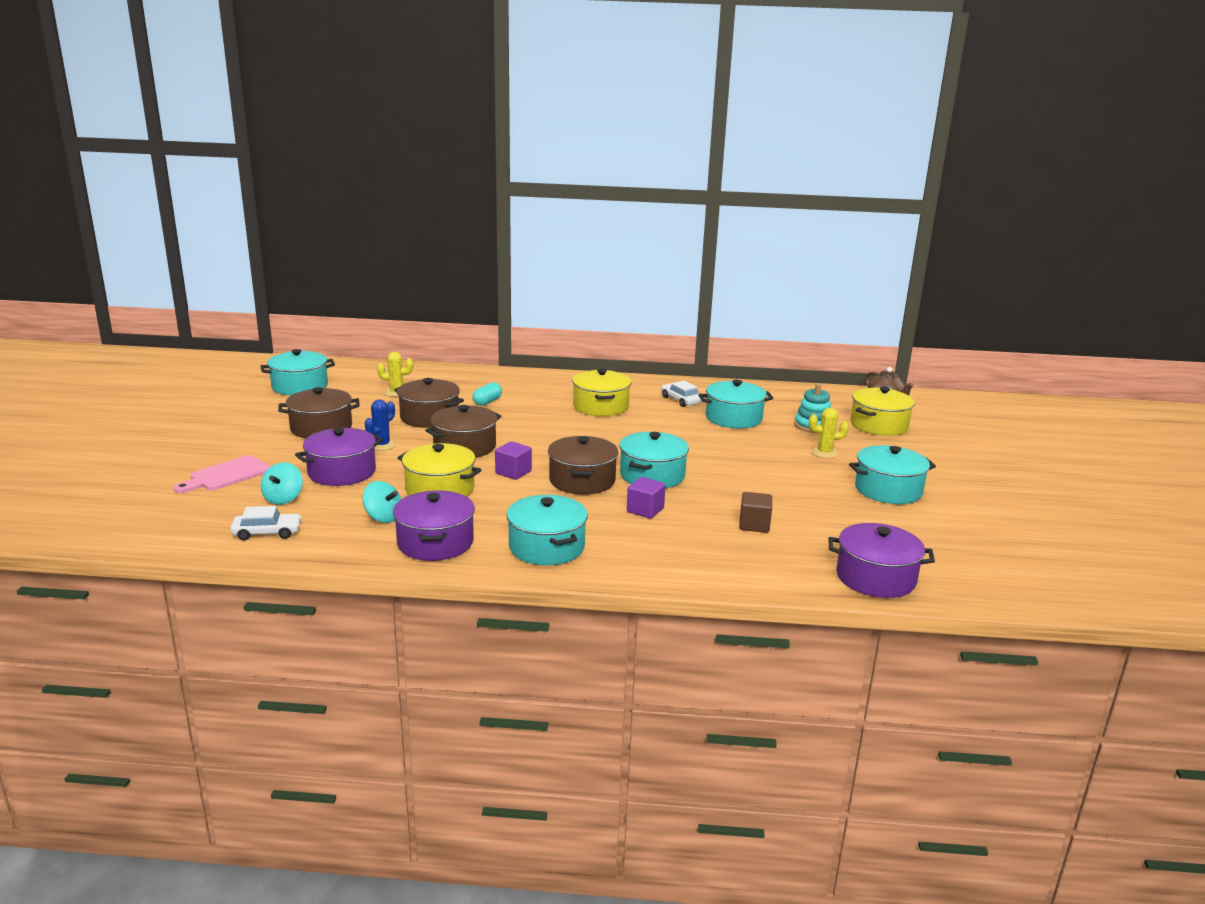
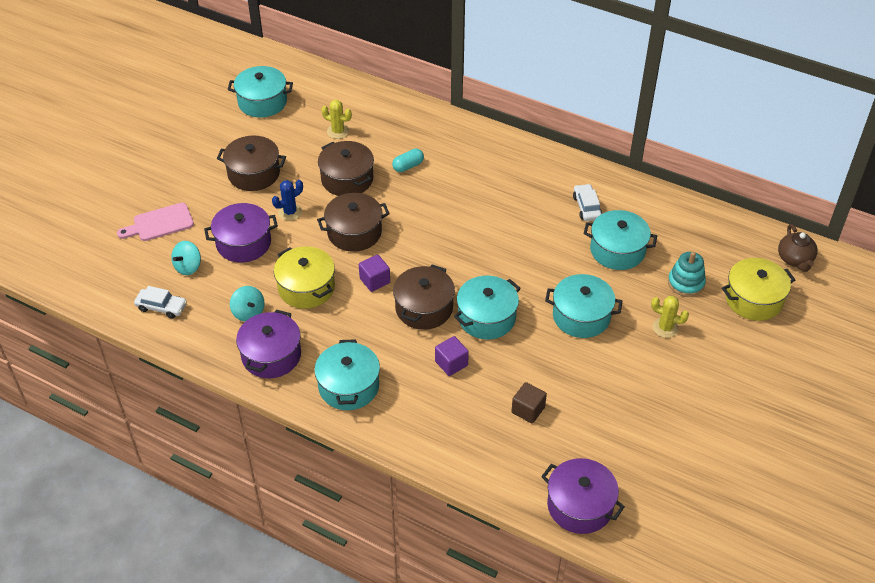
camera: 25 degrees right, 25 degrees up
yellow pot [572,369,631,416] -> none
turquoise pot [849,445,936,504] -> turquoise pot moved to [545,274,622,338]

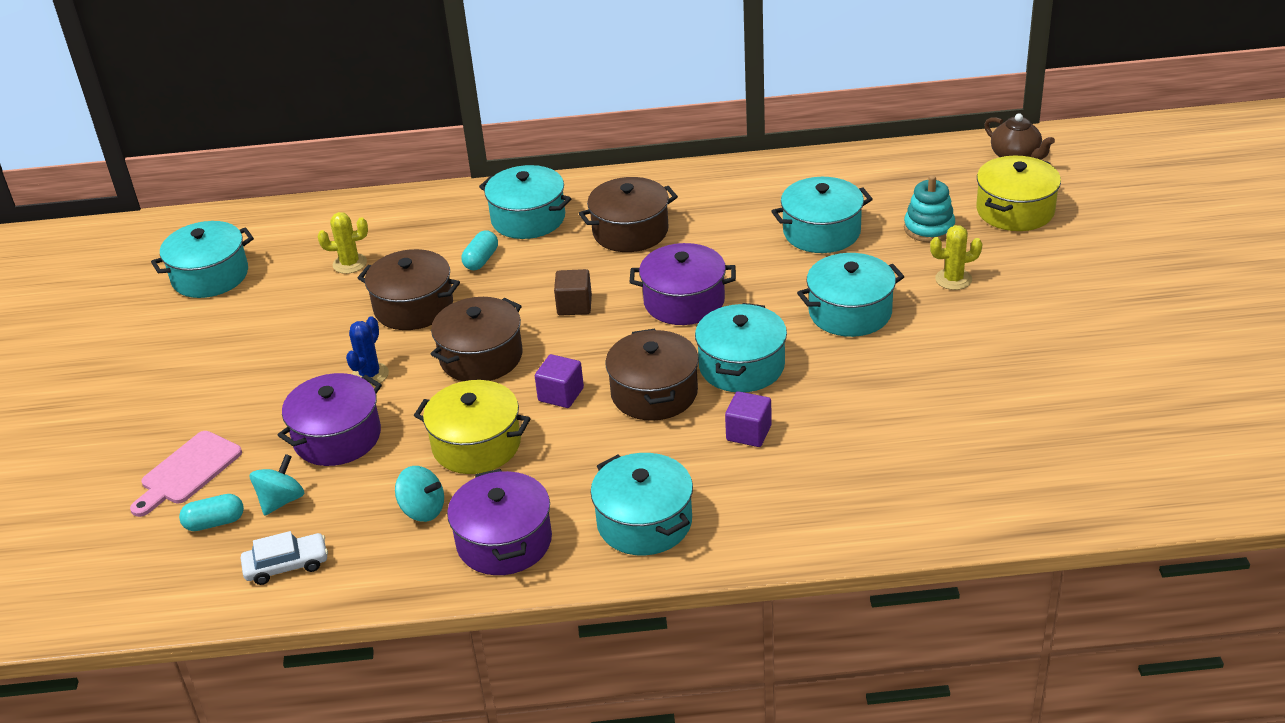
camera: 30 degrees left, 10 degrees down
turquoise spinning top [171,241,201,275] -> turquoise spinning top turned 150 degrees counterclockwise [250,454,304,516]
brown pot [217,136,286,191] -> brown pot moved to [579,177,678,252]
brown cube [511,382,547,423] -> brown cube moved to [554,269,592,316]
purple pot [541,458,625,534] -> purple pot moved to [630,243,736,325]
white car [573,184,602,221] -> none
none -> turquoise capsule [179,494,244,531]
none -> turquoise pot [479,165,572,239]

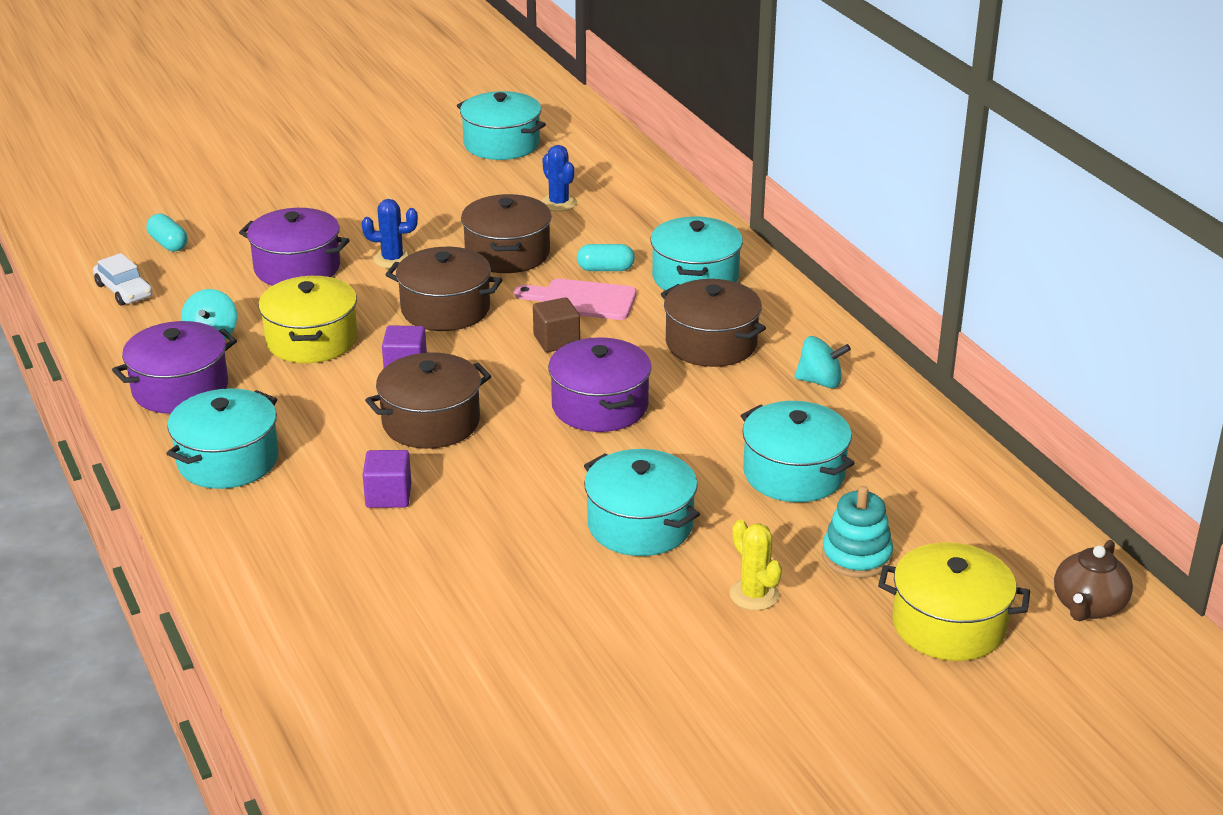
camera: 65 degrees right, 5 degrees down
pink cutting board [130,431,242,517] -> pink cutting board moved to [514,279,636,320]
turquoise spinning top [250,454,304,516] -> turquoise spinning top moved to [794,336,851,388]
yellow cactus [318,212,368,274] -> blue cactus [541,145,577,212]
turquoise pot [695,303,787,392] -> none

